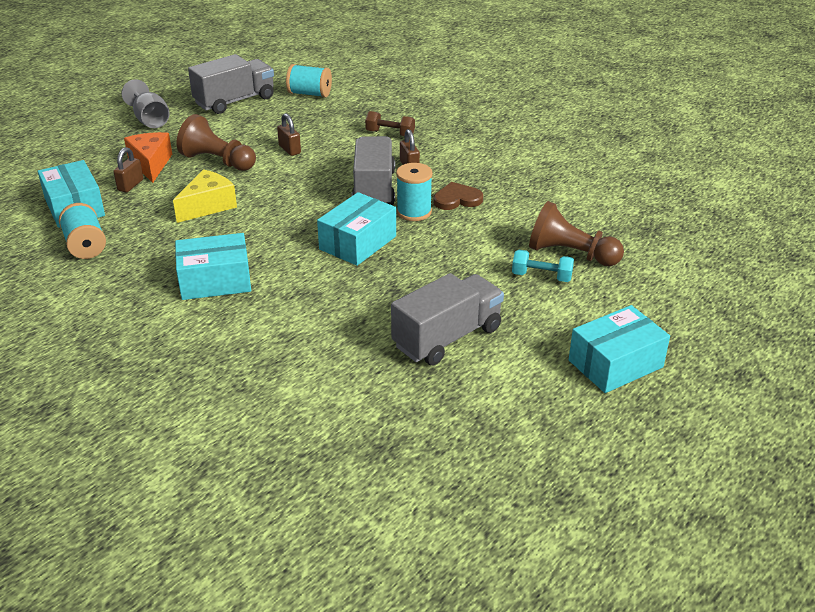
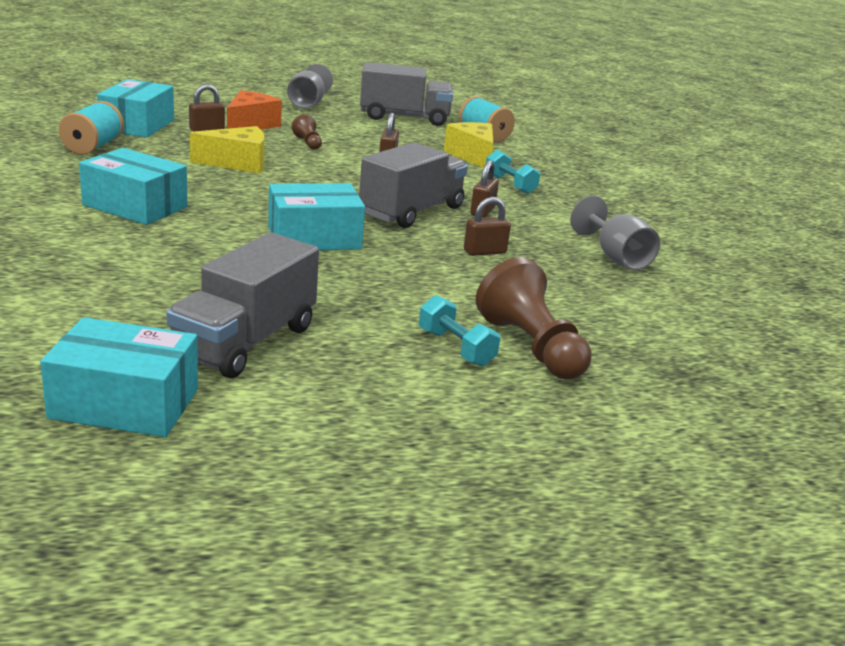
camera: 35 degrees right, 10 degrees down
brown pawn [177,114,256,171] -> brown pawn [292,114,322,150], size x0.50
brown dumbbell [365,111,415,136] -> turquoise dumbbell [486,150,540,194]
grey truck [391,273,504,366] -> grey truck turned 120 degrees clockwise [166,232,319,378]
turquoise spool [396,163,433,221] -> none
brown heart [433,182,483,210] -> brown padlock [464,197,511,256]
turquoise box [569,305,670,393] -> turquoise box moved to [40,317,198,437]
none -> yellow cheese [444,122,494,168]
none -> grey goblet [570,195,660,270]

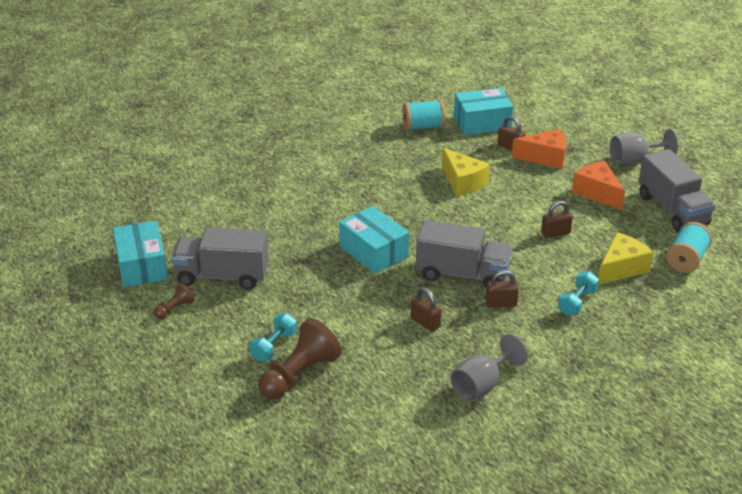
camera: 70 degrees right, 10 degrees up
turquoise box [79,148,187,225] -> none
brown pawn [292,114,322,150] -> brown pawn moved to [154,283,195,319]
none -> orange cheese [572,161,625,210]

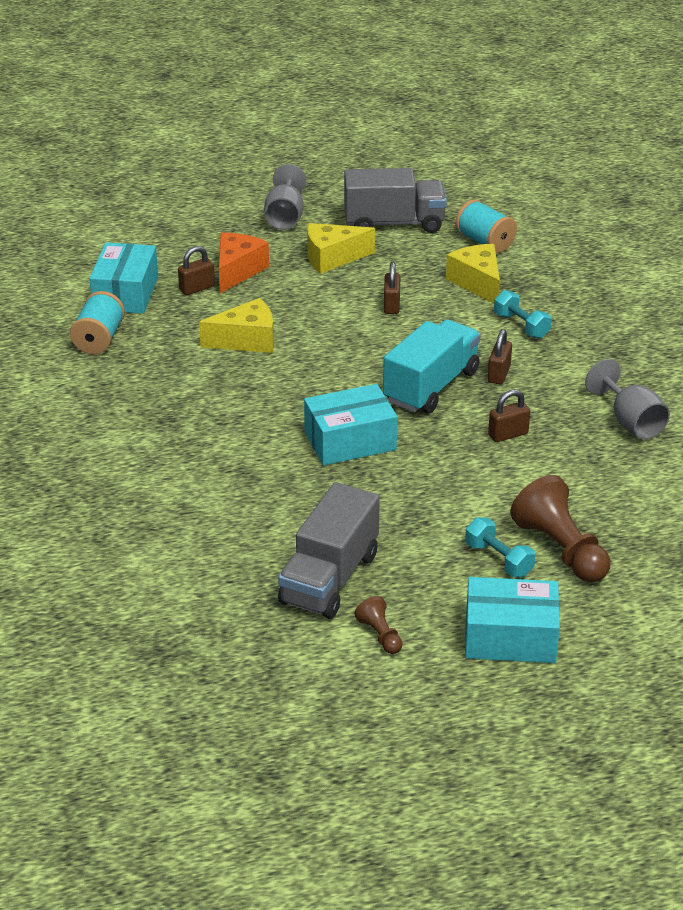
camera: 70 degrees left, 0 degrees up
turquoise box [113,221,168,287] -> turquoise box moved to [465,577,560,663]
grey truck [416,220,512,288] -> turquoise truck [383,319,481,414]
orange cheese [572,161,625,210] -> yellow cheese [307,223,375,274]

